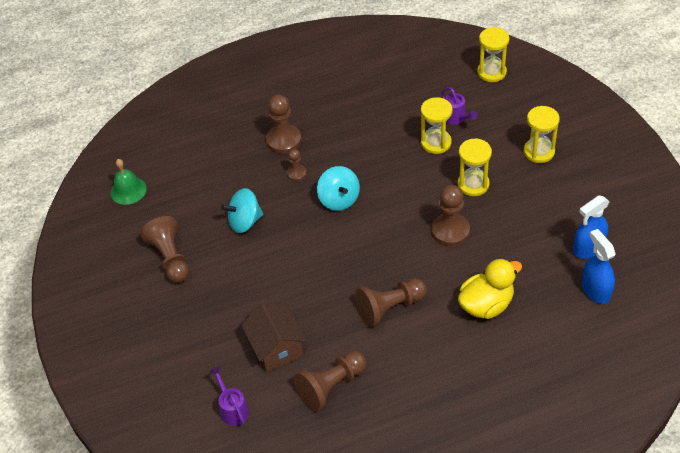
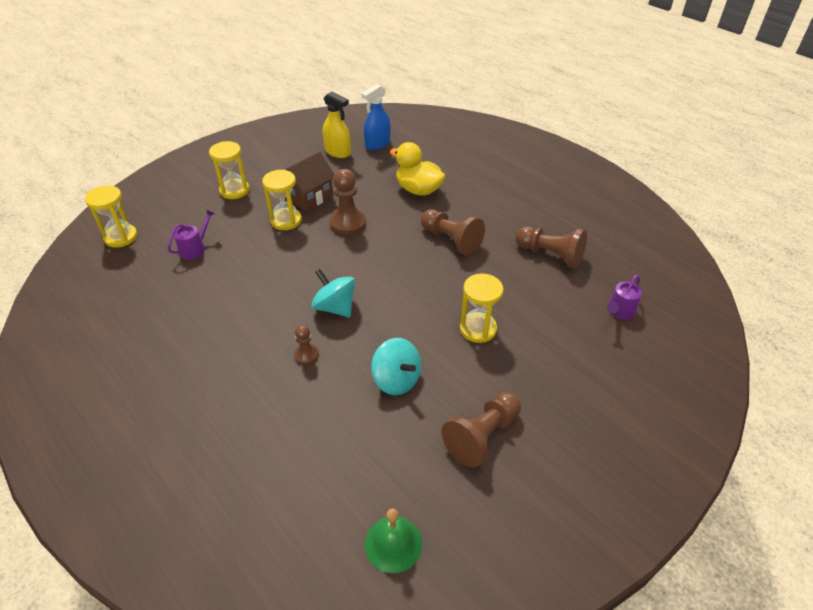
camera: 115 degrees left, 5 degrees down
brown house [241,302,306,372] -> brown house moved to [285,151,334,212]
brown pawn [266,94,301,154] -> none
turquoise spinning top [317,166,360,211] -> turquoise spinning top turned 90 degrees counterclockwise [311,269,355,317]
yellow hourglass [421,97,453,154] -> yellow hourglass moved to [460,274,503,343]
blue spray bottle [573,195,610,259] -> yellow spray bottle [323,91,351,158]

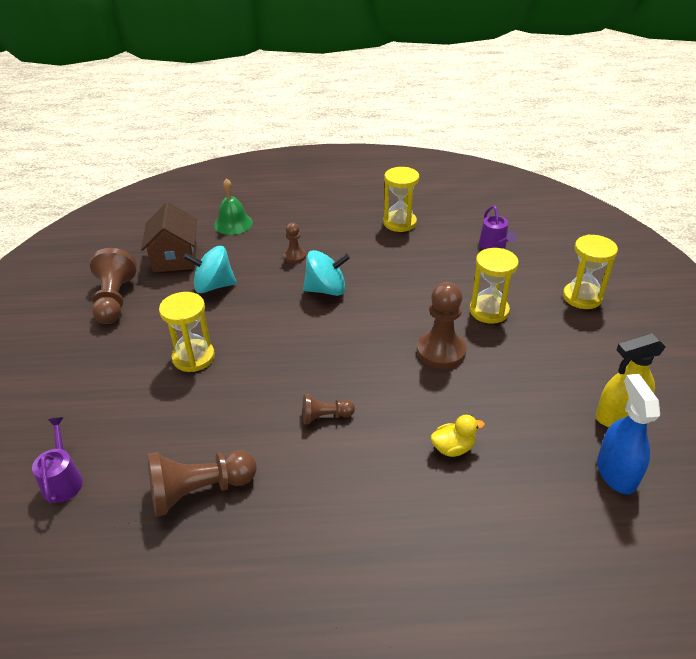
camera: 130 degrees right, 5 degrees down
yellow hourglass [85,185,138,248] -> yellow hourglass moved to [383,167,419,232]
brown house [285,151,334,212] -> brown house moved to [141,202,197,272]
green bell [365,508,422,573] -> green bell moved to [214,178,253,235]
yellow duck [390,142,446,196] -> yellow duck [431,415,485,457], size x0.53
brown pawn [421,209,485,256] -> brown pawn [303,394,355,424], size x0.55

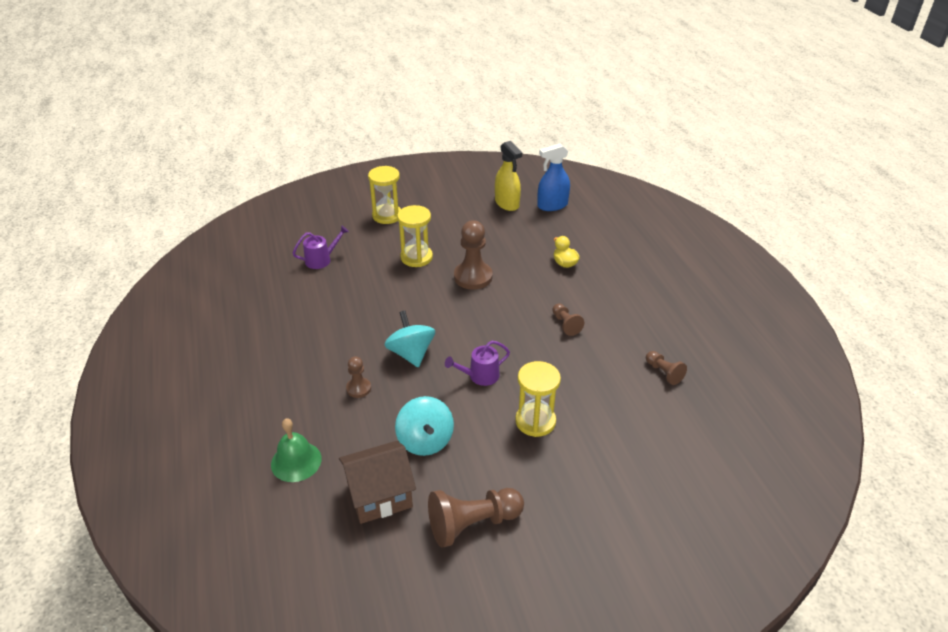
camera: 105 degrees left, 0 degrees up
purple watering can [32,417,83,503] -> purple watering can moved to [445,341,510,386]
brown pawn [147,450,257,517] -> brown pawn [646,351,687,385], size x0.55
yellow hourglass [383,167,419,232] -> none

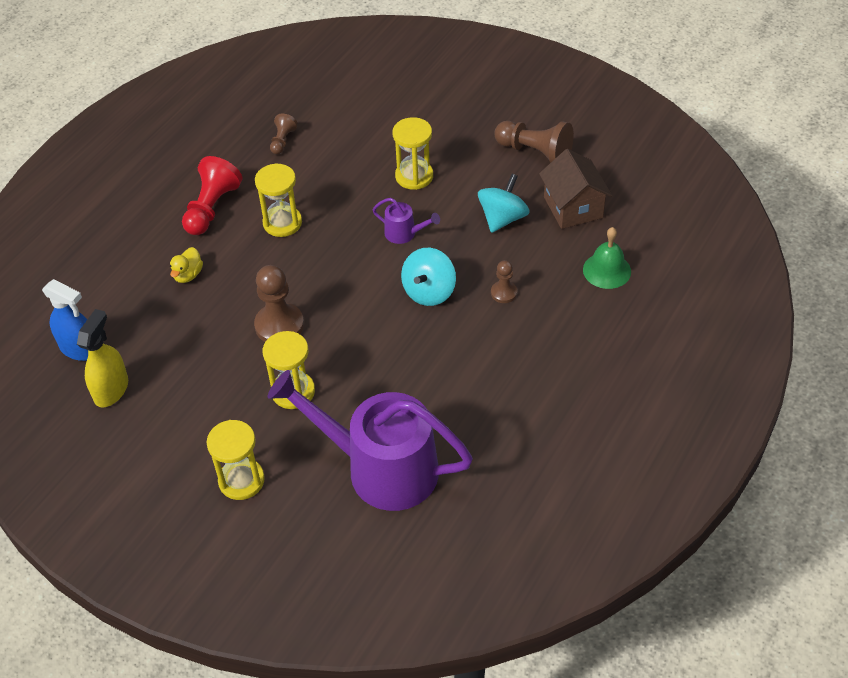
camera: 130 degrees left, 10 degrees up
purple watering can [293,225,349,269] -> purple watering can [268,370,473,511], size x2.45
brown house [339,441,416,524] -> brown house turned 45 degrees clockwise [539,149,612,229]
brown pawn [552,303,584,336] -> yellow hourglass [255,163,302,237]
none -> red pawn [182,156,242,235]

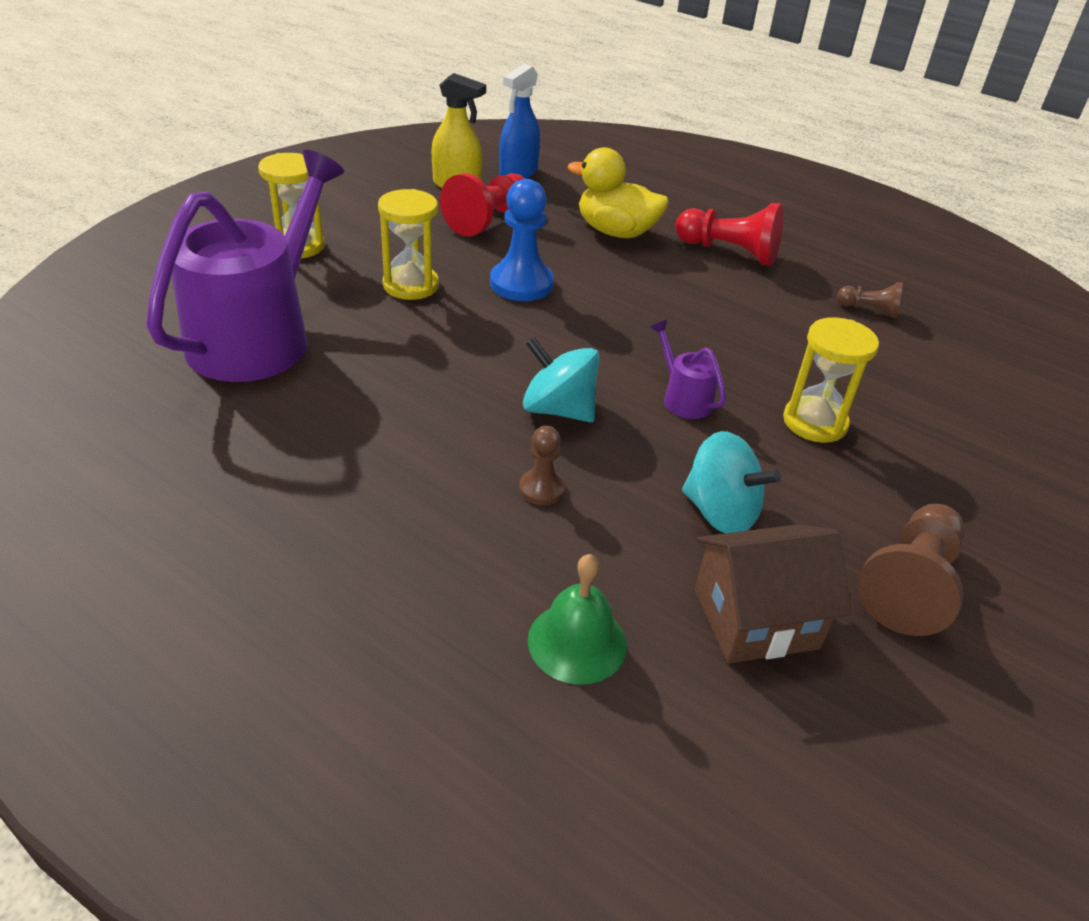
camera: 90 degrees right, 10 degrees down
yellow duck [170,247,203,283] -> yellow duck [568,147,669,238], size x1.88
brown pawn [254,265,304,342] -> blue pawn [490,179,554,301]
yellow hourglass [255,163,302,237] -> none
purple watering can [373,198,440,244] -> purple watering can turned 120 degrees clockwise [650,320,726,419]
none -> red pawn [440,173,525,236]

